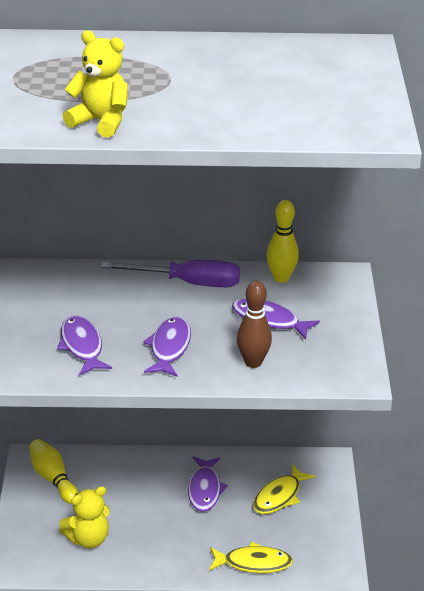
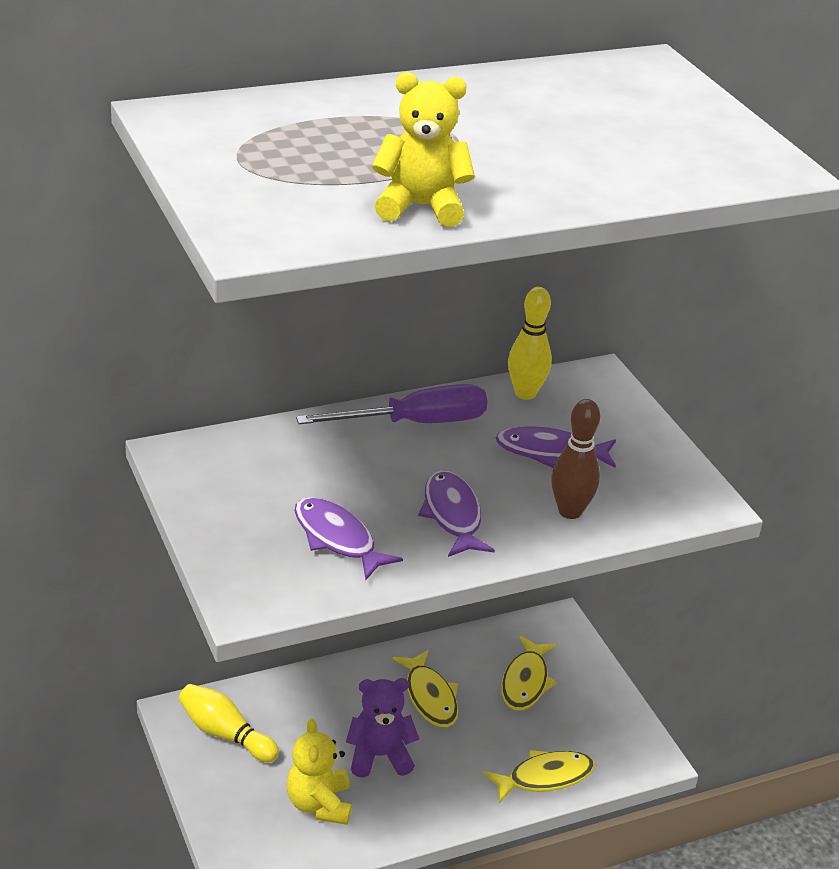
camera: 25 degrees left, 0 degrees up
yellow teddy bear [59,486,109,548] -> yellow teddy bear turned 135 degrees clockwise [286,719,351,825]
purple fish [188,456,228,512] -> yellow fish [393,650,458,727]
none -> purple teddy bear [346,678,419,777]

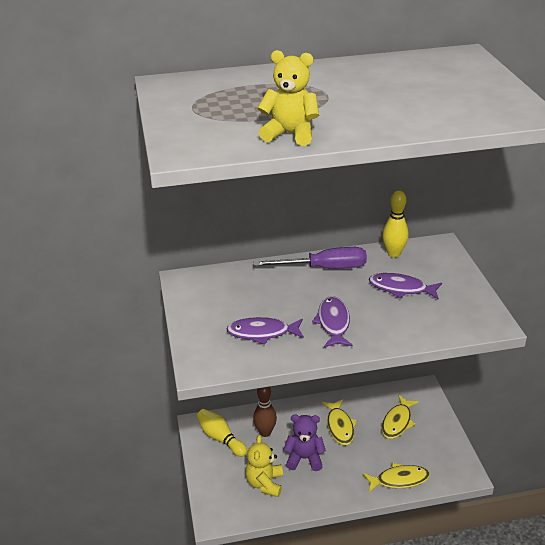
camera: 15 degrees right, 0 degrees up
purple fish [294,497,403,580] -> purple fish turned 60 degrees counterclockwise [227,317,304,345]
brown bowling pin [551,399,600,519] -> brown bowling pin moved to [253,387,277,437]

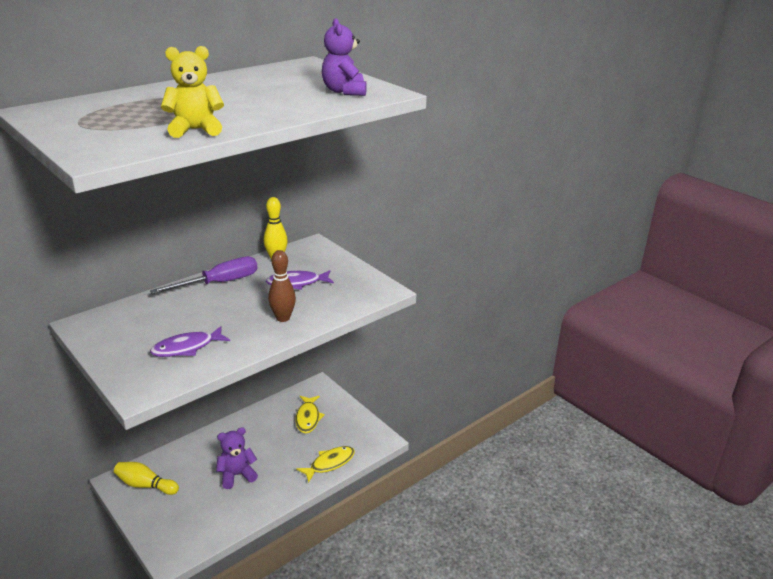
camera: 30 degrees left, 5 degrees down
yellow teddy bear [245,435,283,497] -> none
brown bowling pin [253,387,277,437] -> brown bowling pin moved to [268,250,296,322]
purple fish [312,296,353,347] -> none
yellow fish [322,399,357,445] -> none
none -> purple teddy bear [322,18,367,96]

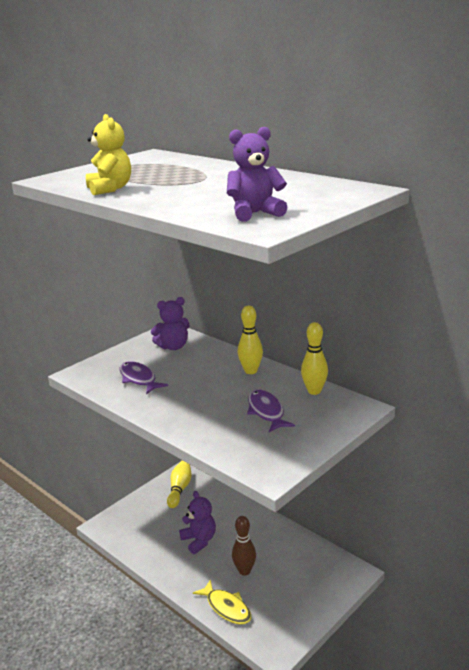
camera: 85 degrees right, 5 degrees down
purple screwdriver [150,256,258,294] -> yellow bowling pin [238,306,263,374]
brown bowling pin [268,250,296,322] -> brown bowling pin moved to [232,516,256,576]
yellow fish [296,396,325,433] -> none
none -> purple teddy bear [151,297,190,350]

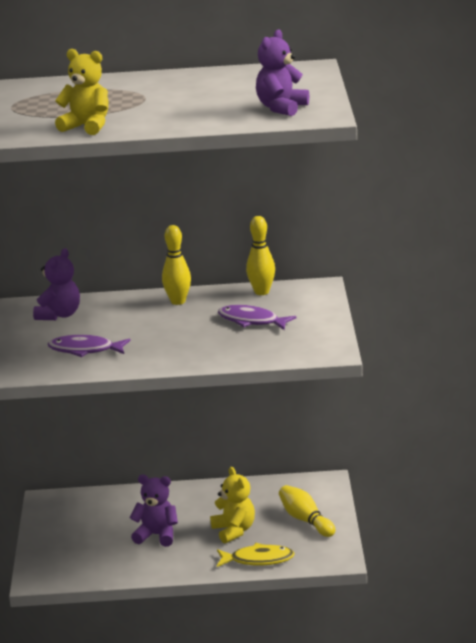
camera: 45 degrees left, 0 degrees up
yellow bowling pin [167,460,192,508] -> yellow bowling pin moved to [279,485,335,537]
brown bowling pin [232,516,256,576] -> yellow teddy bear [210,467,255,544]

